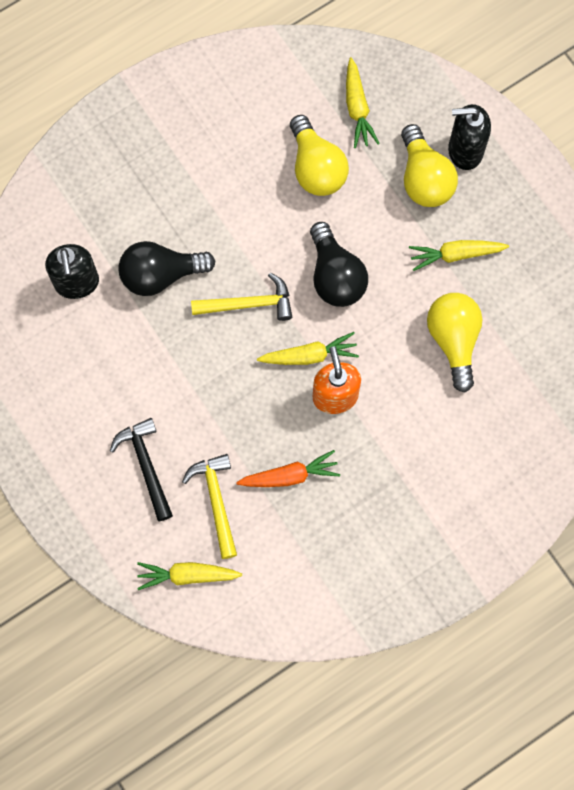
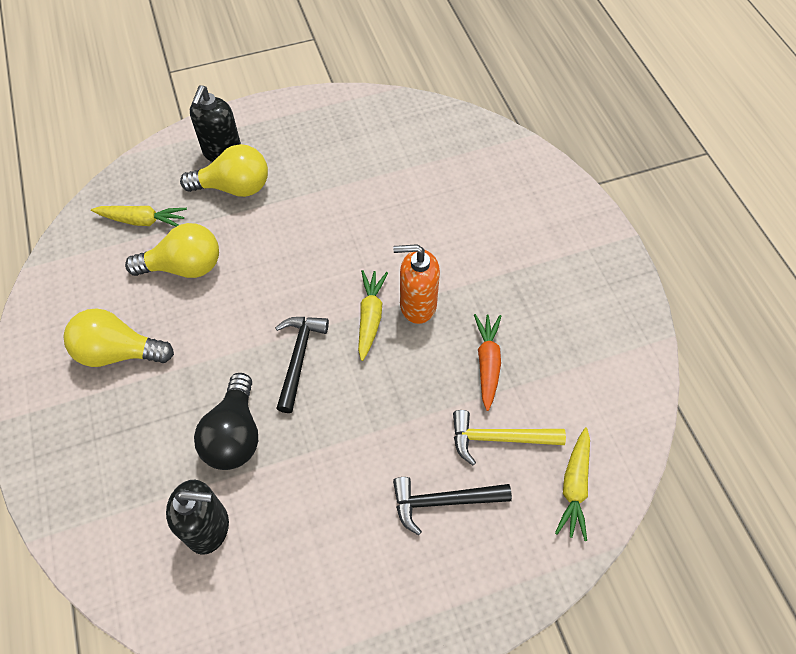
camera: 75 degrees left, 15 degrees down
yellow hammer [191,273,292,321] -> black hammer [275,317,329,413]
black light bulb [310,222,368,307] -> none
yellow carrot [409,240,509,271] -> none
yellow light bulb [427,293,482,393] -> yellow light bulb moved to [64,308,174,367]

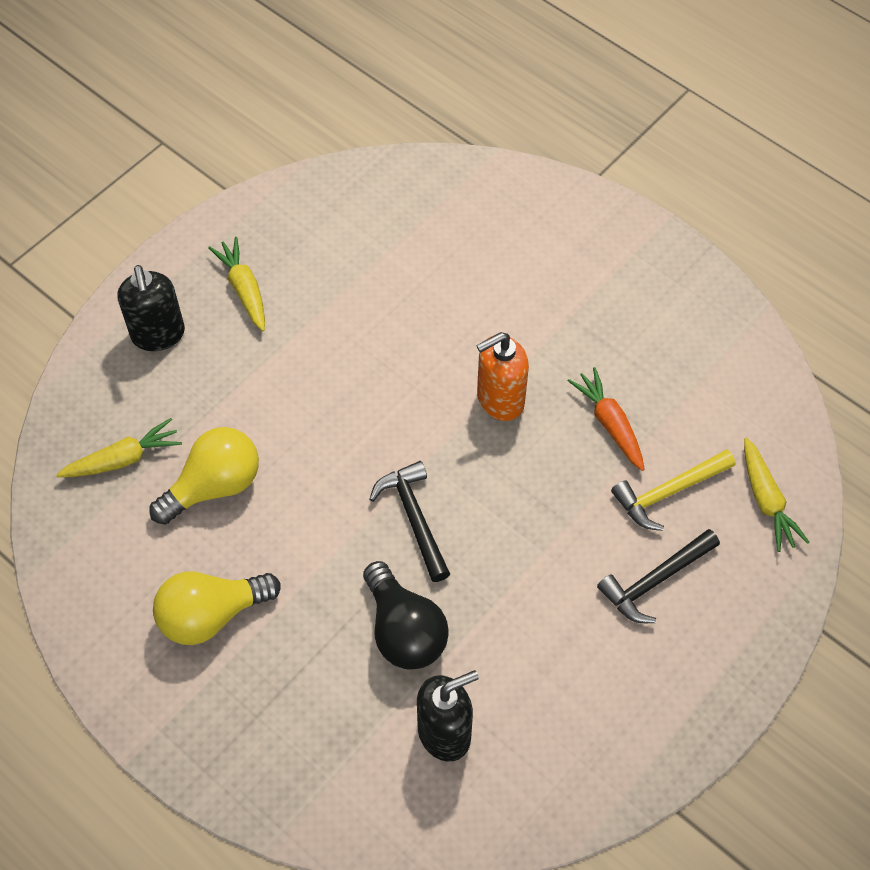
camera: 30 degrees left, 0 degrees up
yellow light bulb [180,144,268,197] -> none
yellow carrot [358,270,388,361] -> yellow carrot moved to [208,237,265,331]

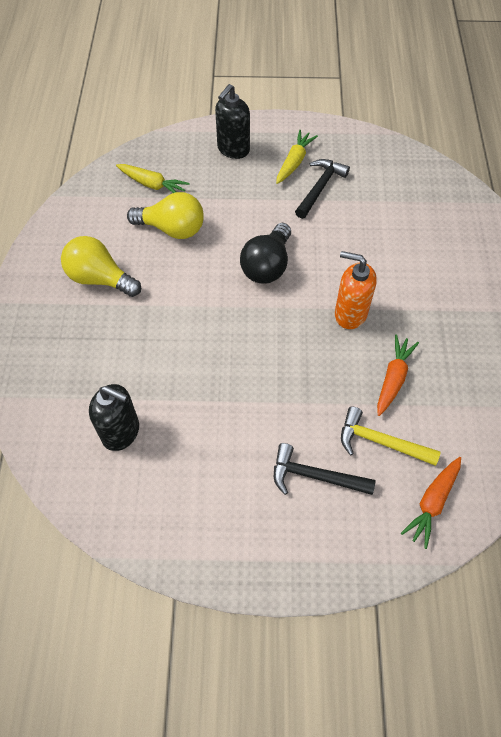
camera: 50 degrees right, 0 degrees up
black light bulb [363,561,449,670] -> black light bulb moved to [240,223,291,283]
black hammer [370,461,450,582] -> black hammer moved to [295,159,350,219]
yellow carrot [744,437,810,552] -> orange carrot [401,457,461,549]

